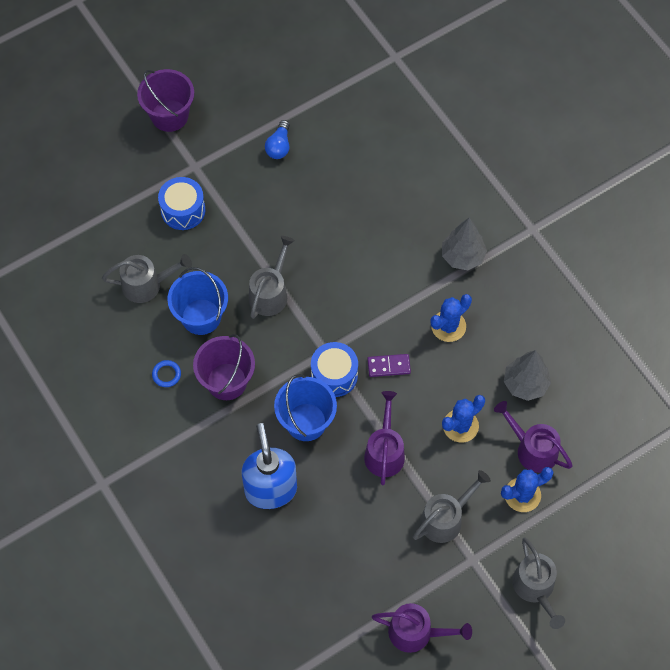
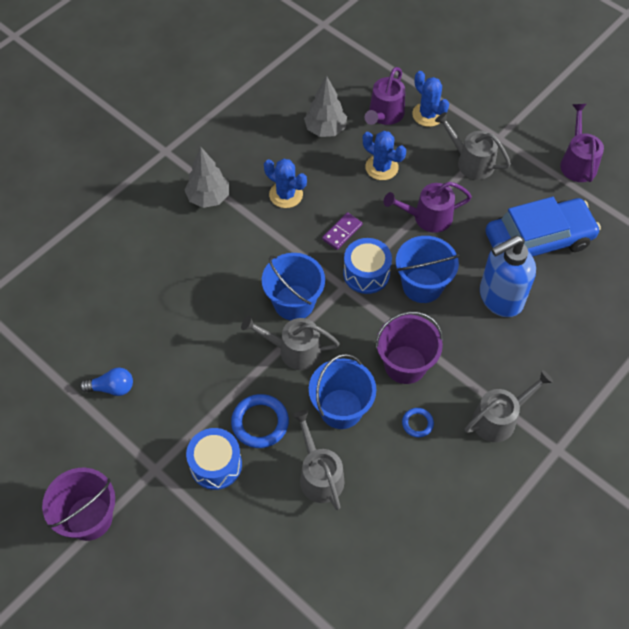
camera: 105 degrees left, 5 degrees down
purple domino [367,354,411,377] -> purple domino turned 60 degrees clockwise [322,212,362,250]
grey watering can [512,537,565,629] -> grey watering can moved to [465,370,553,442]
none -> blue ring [231,394,289,448]
none -> blue bucket [262,253,325,320]
none -> blue car [485,197,601,257]

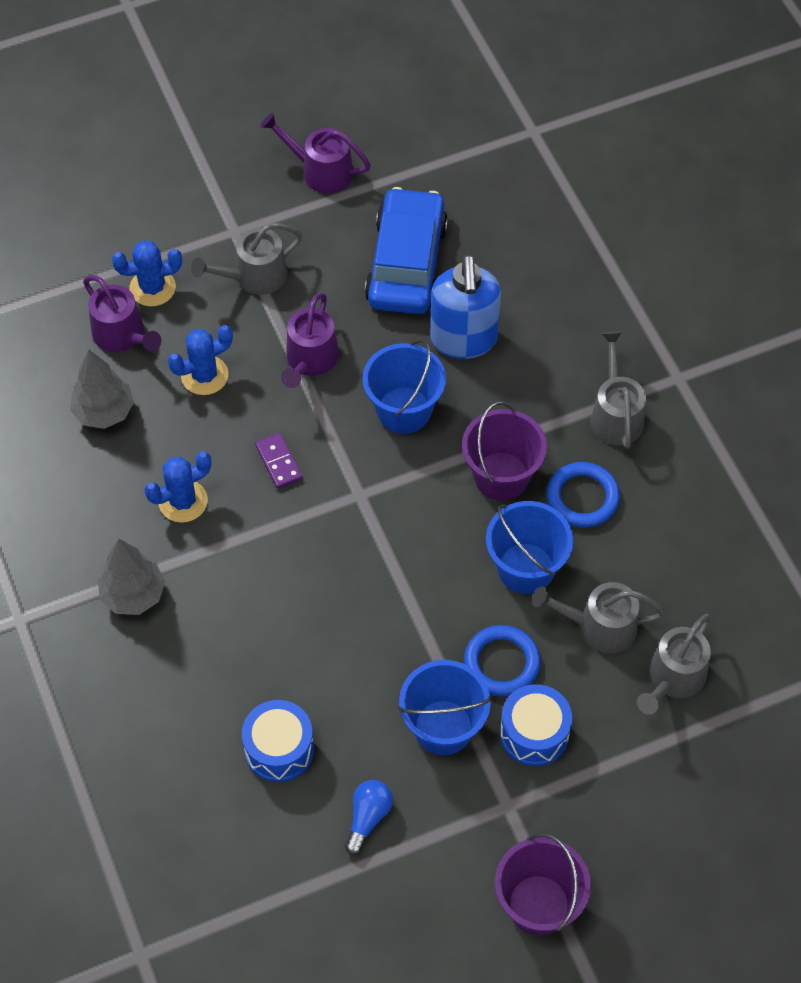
camera: 65 degrees left, 0 degrees up
grey watering can [241,316,340,370] -> grey watering can moved to [637,614,711,715]
blue bucket [262,253,325,320] -> blue bucket moved to [398,660,492,755]
blue drum [343,238,392,294] -> blue drum moved to [242,700,314,782]
blue ring [402,408,434,437] -> blue ring [547,462,620,527], size x1.81

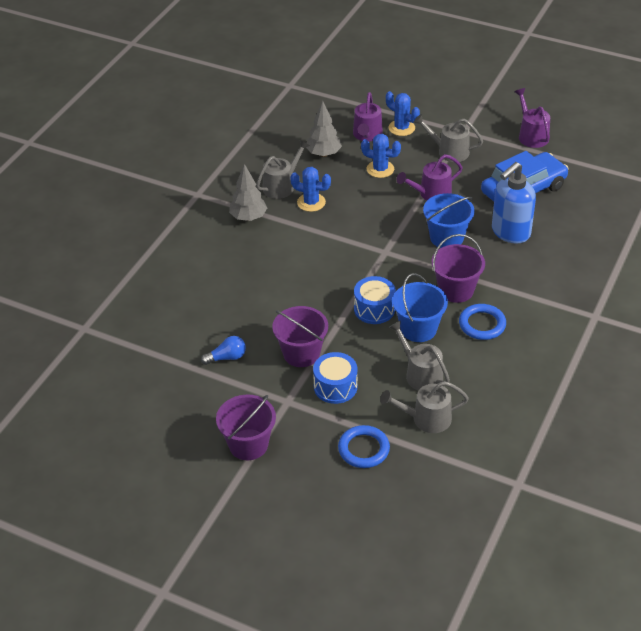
camera: 50 degrees right, 15 degrees down
blue drum [242,700,314,782] -> blue drum moved to [354,276,396,324]
purple domino [255,433,303,489] -> none
blue bucket [398,660,492,755] -> purple bucket [272,306,328,367]
blue ring [464,625,541,696] -> blue ring moved to [338,425,390,468]
grey watering can [590,331,646,449] -> grey watering can moved to [256,140,310,199]

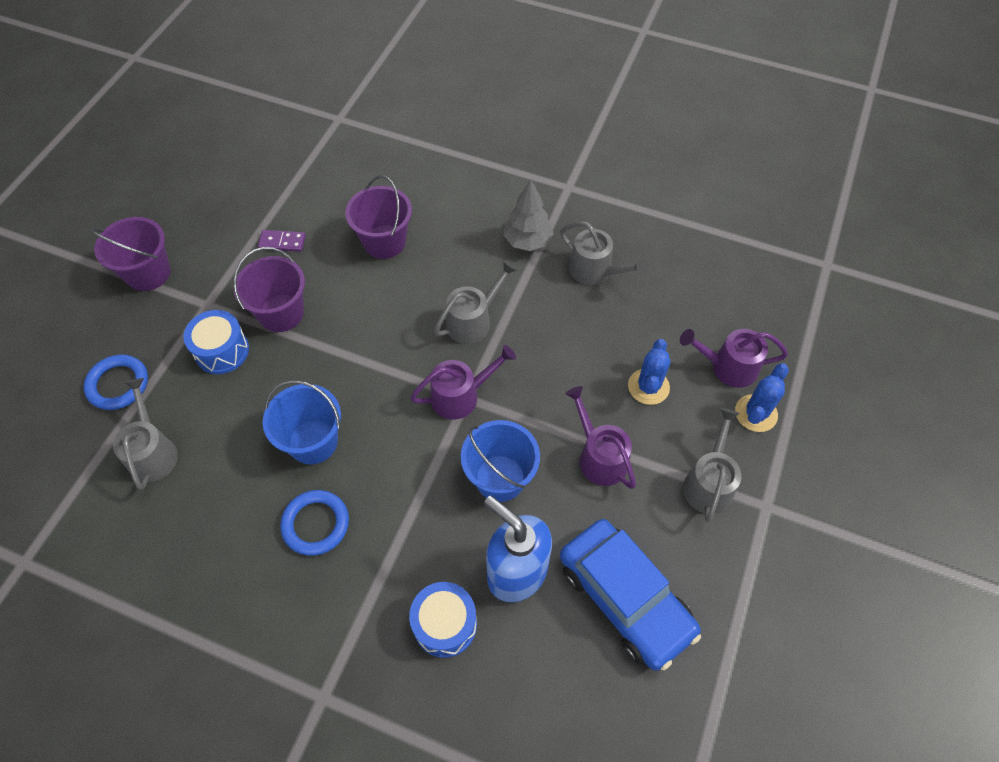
camera: 85 degrees right, 15 degrees up
blue light bulb [201,336,246,365] -> purple domino [258,230,306,252]
blue cactus [290,167,331,212] -> none
grey tree [306,101,342,157] -> none
blue drum [354,276,396,324] -> blue drum moved to [409,582,477,658]
grey watering can [389,321,450,391] -> grey watering can moved to [434,260,517,344]
purple bucket [432,234,485,303] -> purple bucket moved to [345,175,412,259]
purple watering can [515,88,550,148] -> purple watering can moved to [410,345,516,420]

